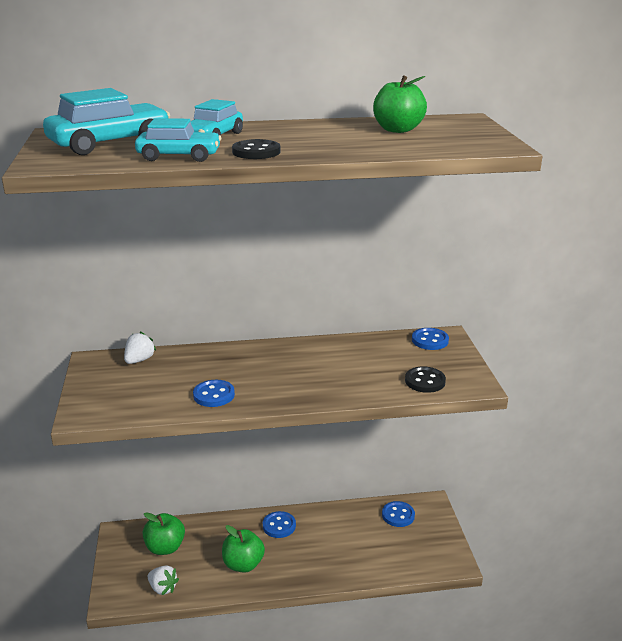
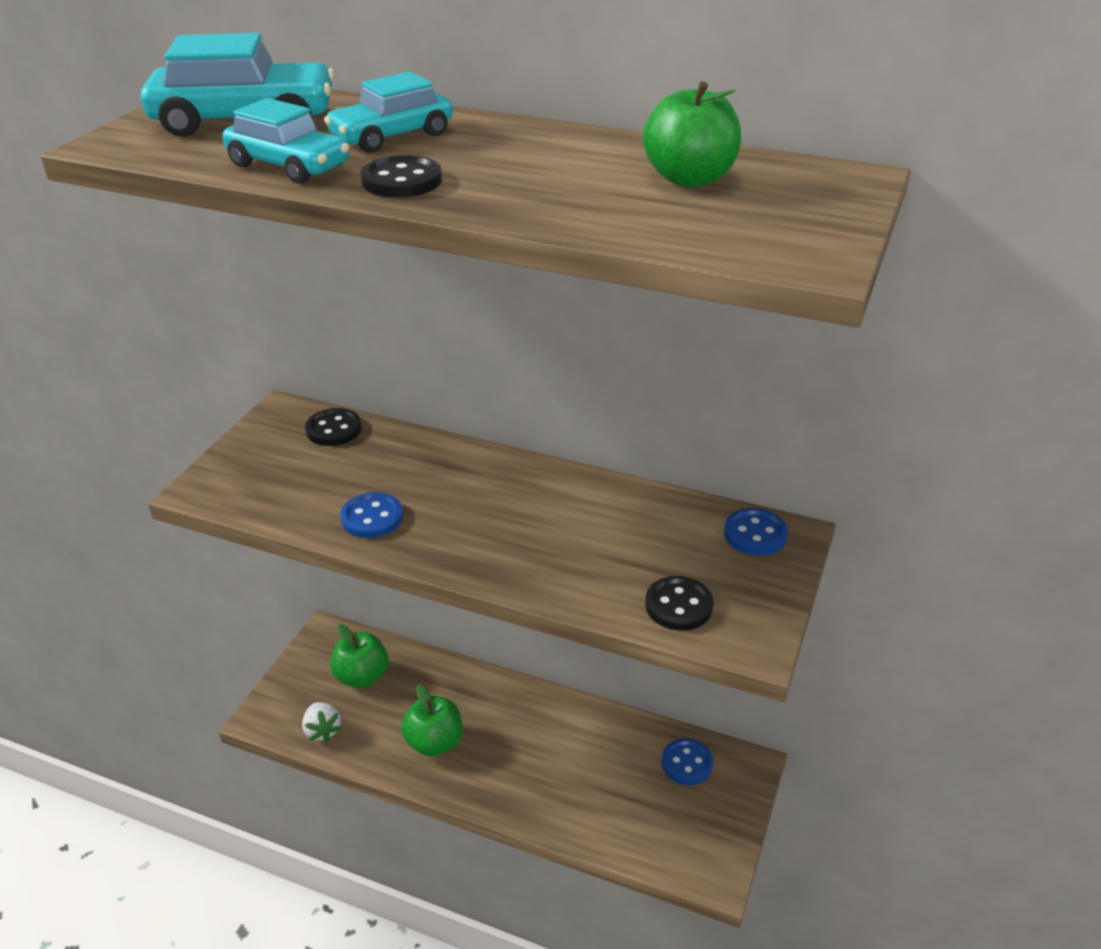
camera: 30 degrees right, 10 degrees up
white strawberry [124,331,156,364] -> black button [305,408,362,446]
blue button [263,511,296,538] -> none

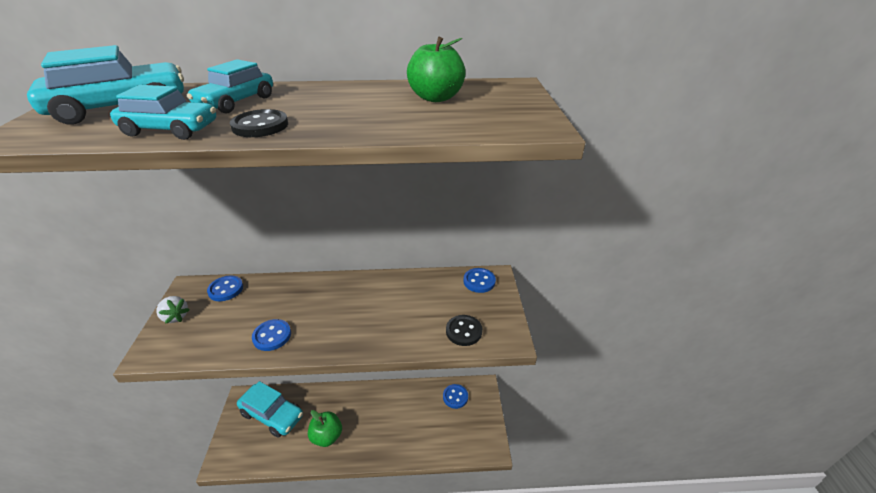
camera: 25 degrees left, 0 degrees up
white strawberry [302,702,342,742] -> white strawberry moved to [156,296,190,324]
black button [305,408,362,446] -> blue button [207,275,243,301]
green apple [330,624,388,688] -> turquoise car [237,381,303,438]

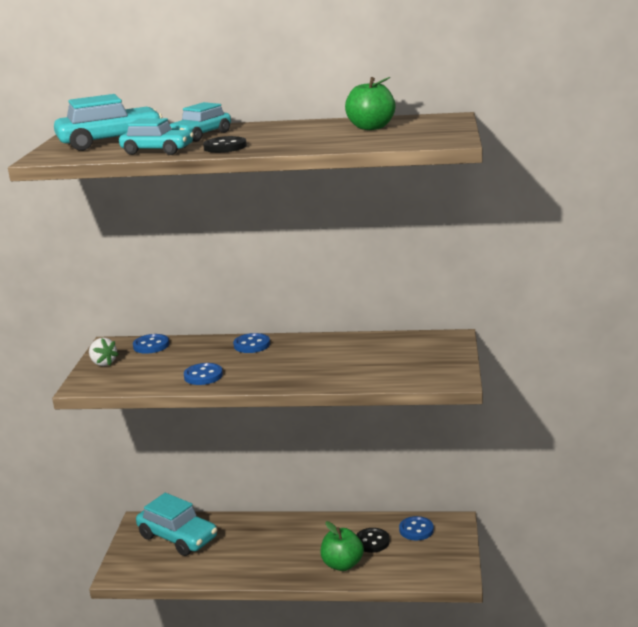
camera: 10 degrees right, 15 degrees down
green apple [308,410,342,447] -> green apple moved to [320,521,364,571]
black button [446,315,482,346] -> black button moved to [356,528,390,553]
blue button [463,268,496,293] -> blue button moved to [233,333,270,353]

